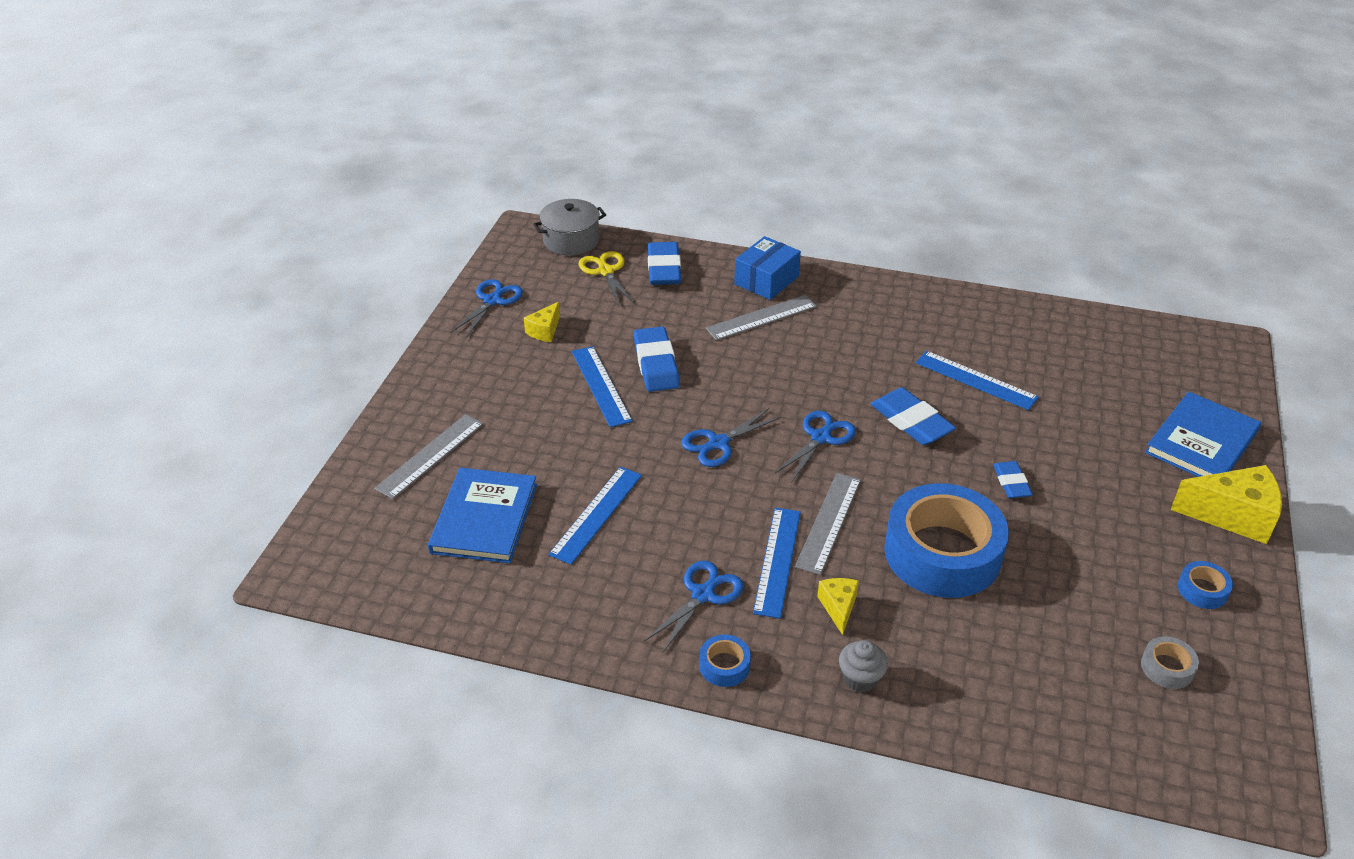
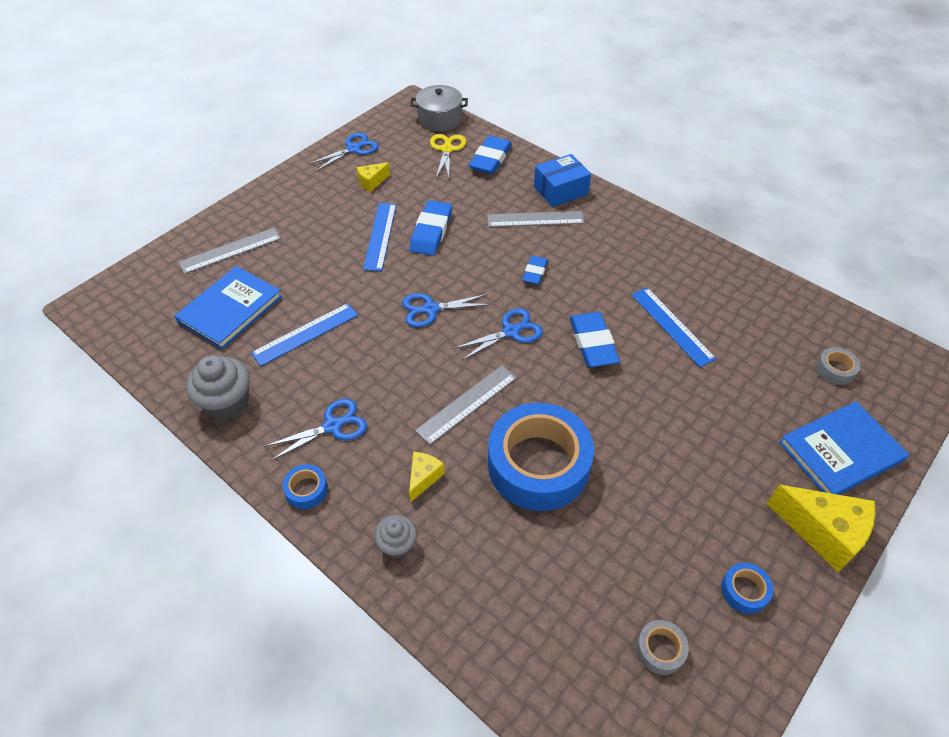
camera: 25 degrees right, 10 degrees up
blue ruler [753,508,801,619] -> none
blue eraser [993,461,1033,498] -> blue eraser moved to [522,256,548,285]
none -> grey cupcake [186,355,250,420]
none -> grey tape [816,347,860,385]

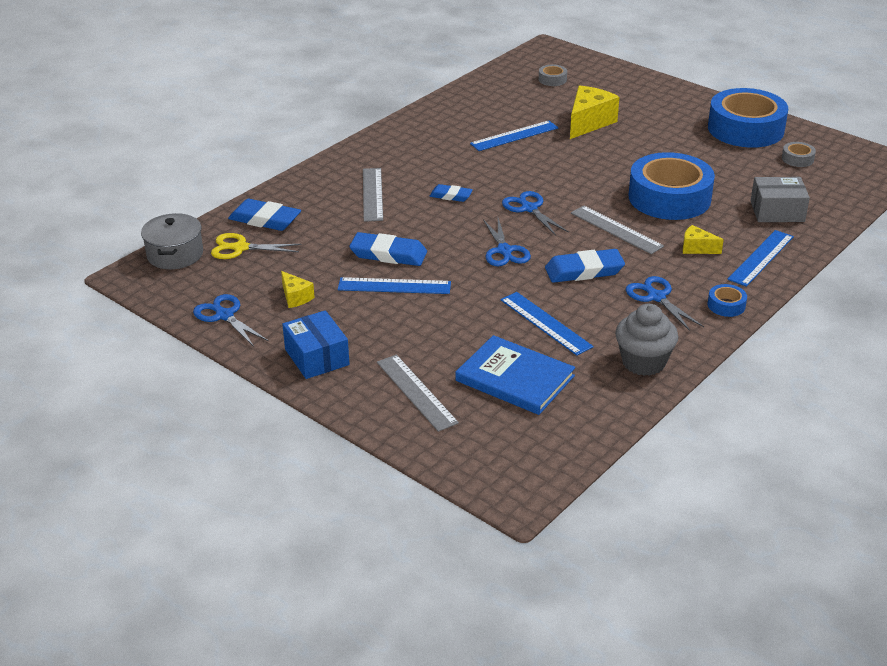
camera: 90 degrees left, 15 degrees down
grey cupcake [374,515,417,559] -> blue ruler [727,230,794,287]
blue box [534,154,591,207] -> blue box moved to [282,310,349,379]
blue eraser [569,312,620,367] -> blue eraser moved to [545,249,625,283]
blue tape [721,563,773,614] -> blue tape [708,88,788,148], size x2.48
yellow cheese [767,485,875,572] -> yellow cheese moved to [570,85,619,139]
blue book [779,401,909,495] -> none
none -> grey box [751,177,810,222]

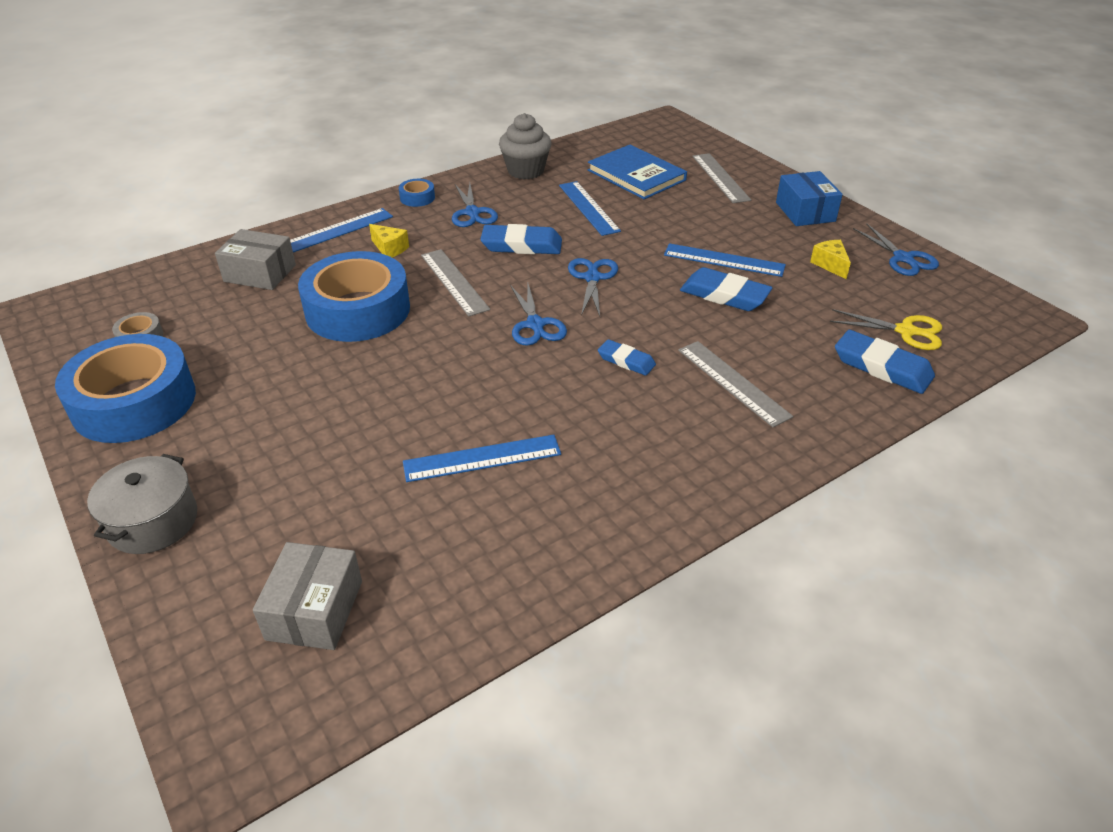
camera: 165 degrees left, 5 degrees up
grey pot [141,213,203,270] -> grey pot moved to [87,454,197,554]
grey ruler [363,168,383,222] -> grey ruler turned 45 degrees counterclockwise [678,341,793,427]
grey tape [539,64,567,86] -> grey box [253,542,362,650]
yellow cheese [570,85,619,139] -> none

